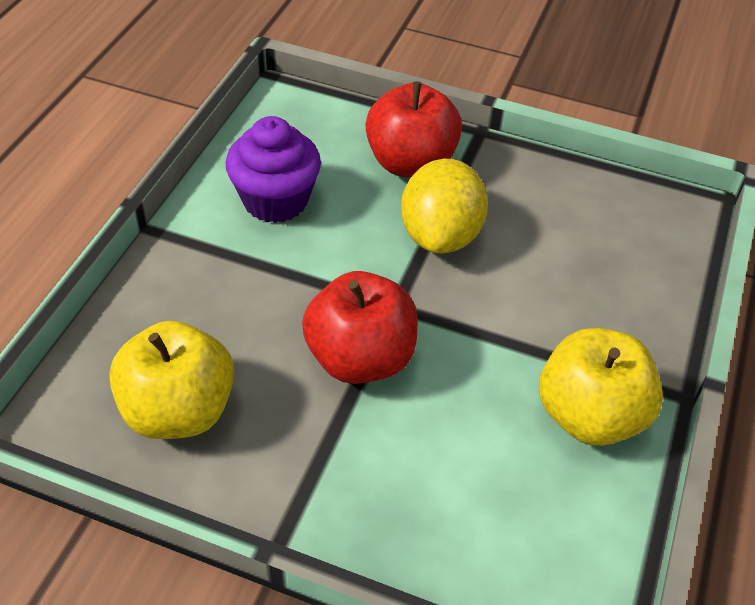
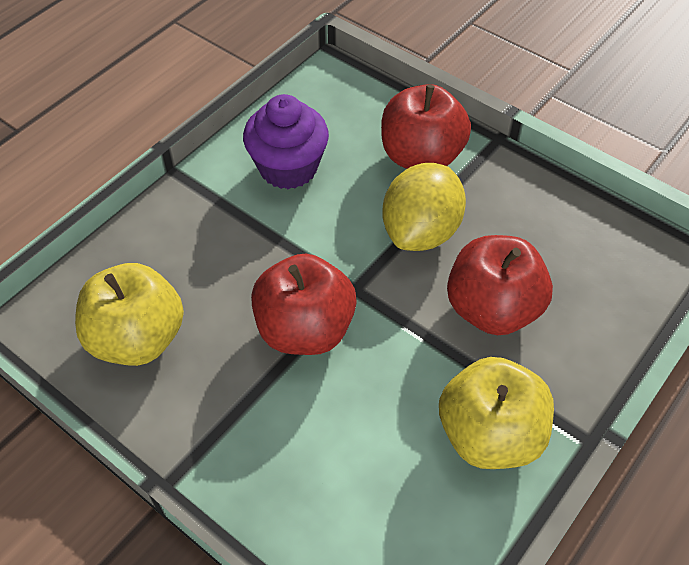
camera: 20 degrees right, 5 degrees up
none -> red apple [447,235,553,335]

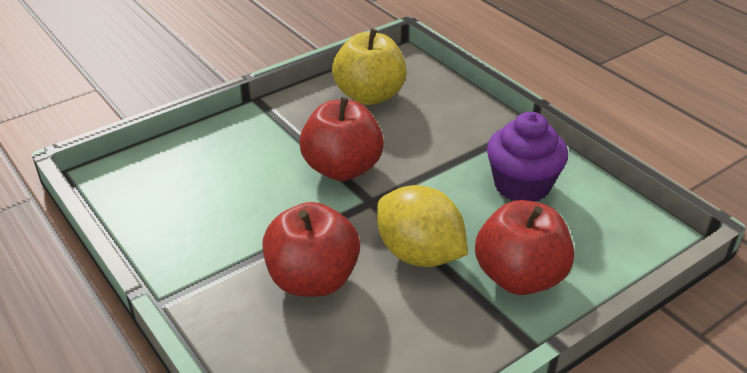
camera: 105 degrees right, 15 degrees down
yellow apple [439,357,554,469] -> none

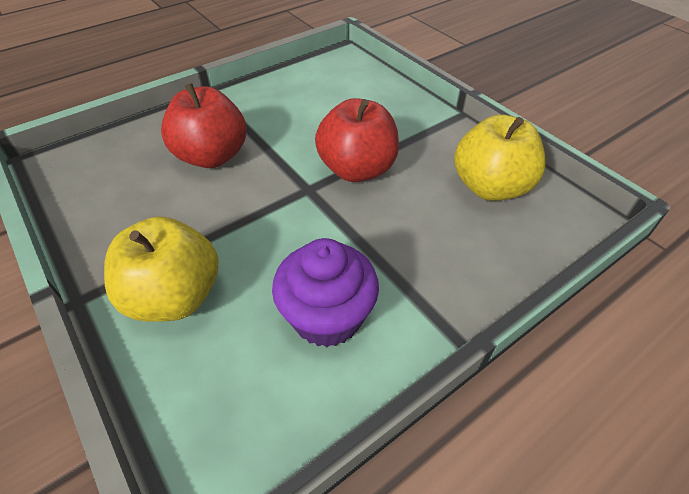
camera: 90 degrees right, 10 degrees up
yellow lemon [377,185,468,267] -> none
red apple [475,200,574,295] -> yellow apple [104,216,218,322]

